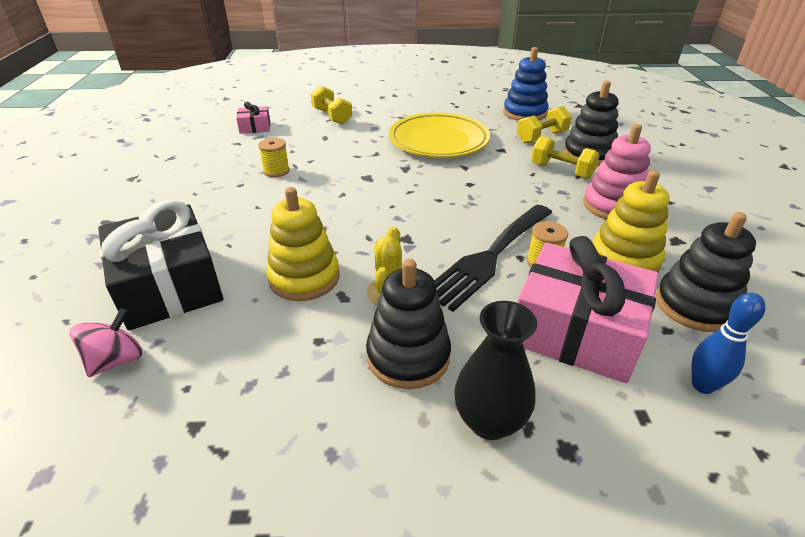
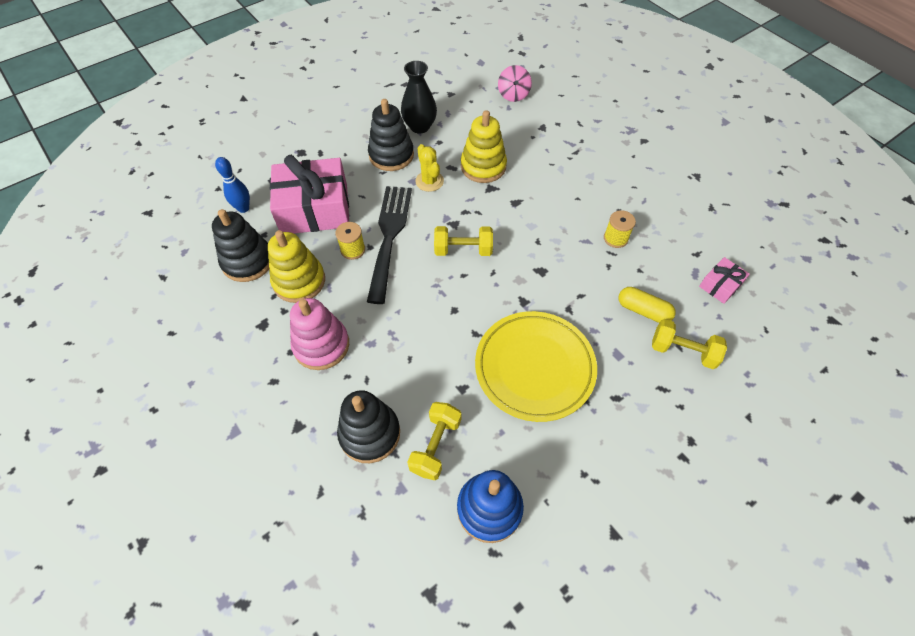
camera: 145 degrees right, 20 degrees up
black gift [98,200,223,330] -> none
black vase [454,301,537,440] -> black vase moved to [401,61,437,134]
yellow dumbbell [531,136,600,179] -> yellow dumbbell moved to [434,226,493,256]
none -> yellow capsule [618,287,676,323]

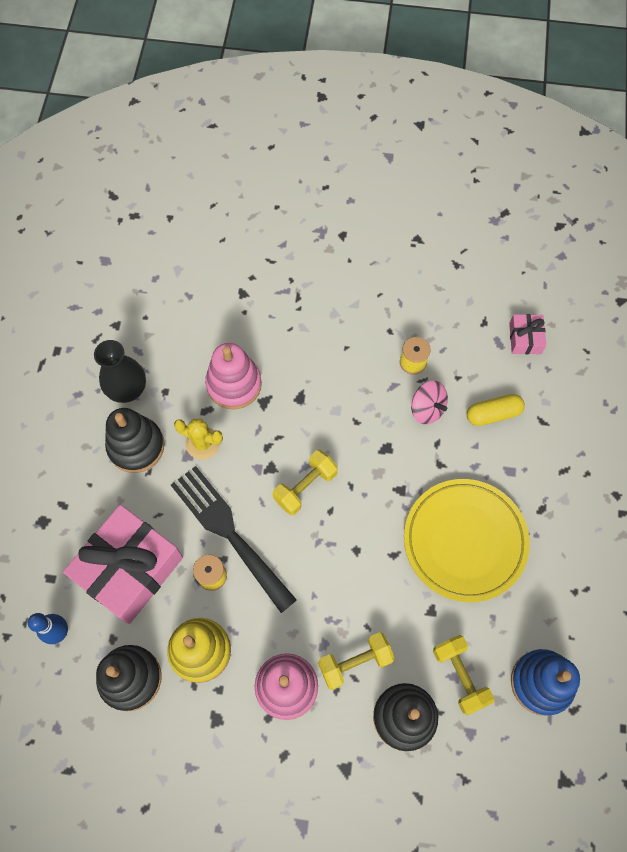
camera: 45 degrees left, 10 degrees up
yellow stacking toy [461,110,507,183] -> pink stacking toy [205,343,262,410]
pink spinning top [498,65,532,102] -> pink spinning top moved to [411,381,448,424]
yellow dumbbell [652,319,727,369] -> yellow dumbbell moved to [318,632,395,690]

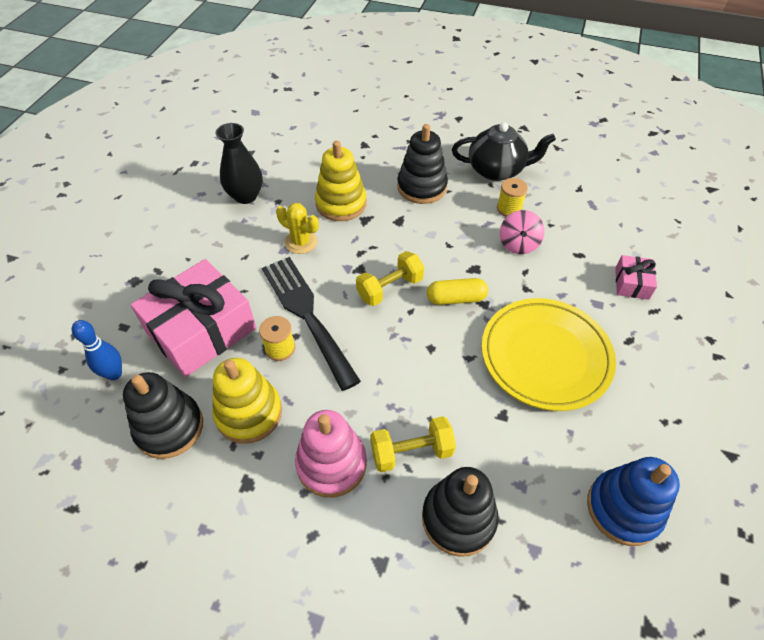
camera: 10 degrees right, 15 degrees down
black stacking toy [105,408,165,473] -> black stacking toy moved to [397,124,448,204]
pink stacking toy [205,343,262,410] -> yellow stacking toy [315,141,367,221]
pink spinning top [411,381,448,424] -> pink spinning top turned 45 degrees clockwise [500,210,545,254]
yellow dumbbell [433,635,495,715] -> none
yellow capsule [467,394,525,426] -> yellow capsule moved to [427,278,488,305]
pink gift [509,314,546,354] -> pink gift moved to [615,255,657,300]
none -> black teapot [452,122,556,181]

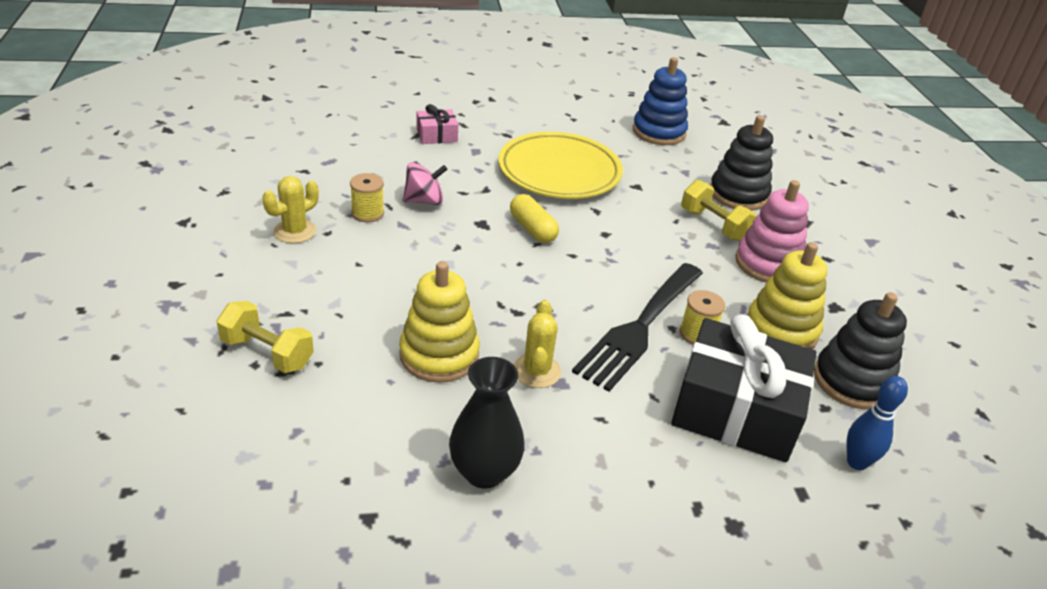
camera: 120 degrees left, 15 degrees down
pink gift [131,259,256,377] -> black gift [671,314,817,462]
yellow dumbbell [356,251,424,306] -> yellow dumbbell moved to [216,301,314,373]
black stacking toy [397,124,448,204] -> none
black teapot [452,122,556,181] -> yellow cactus [262,176,319,243]

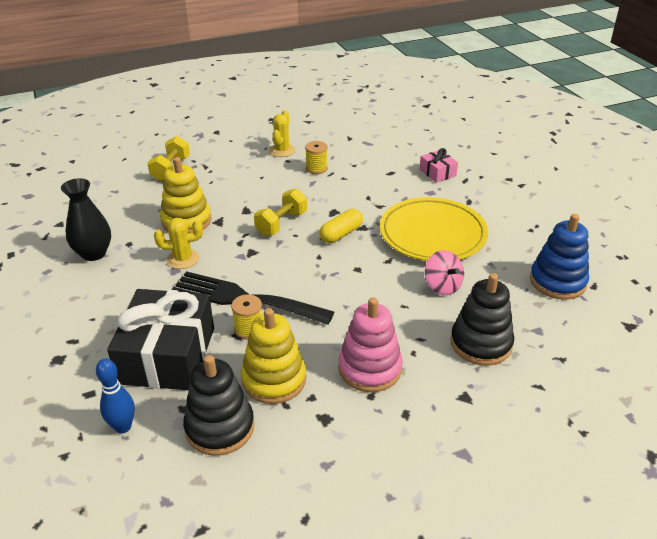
camera: 80 degrees right, 0 degrees up
yellow cactus [262,176,319,243] -> yellow cactus turned 75 degrees clockwise [269,110,295,157]
pink spinning top [403,162,448,205] -> pink spinning top moved to [425,250,464,295]
yellow dumbbell [681,180,756,241] -> yellow dumbbell moved to [254,189,307,236]

